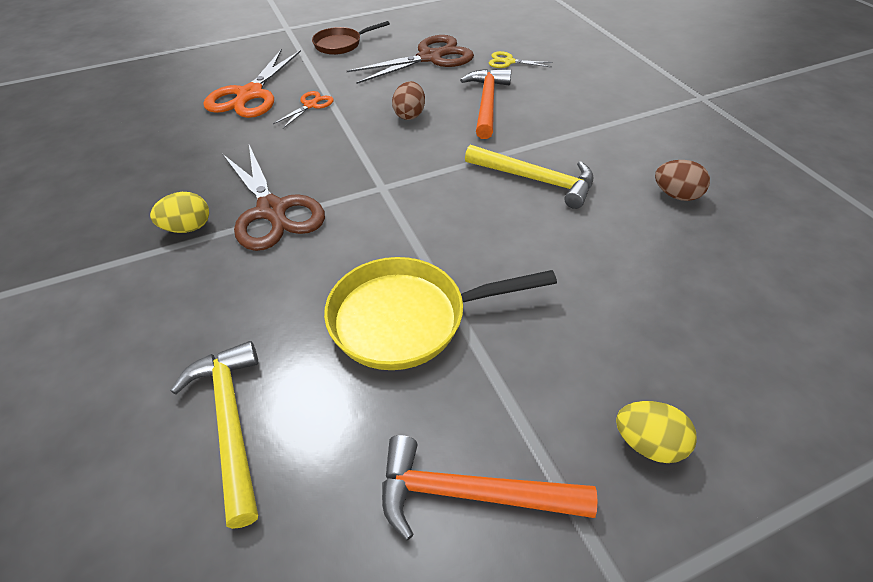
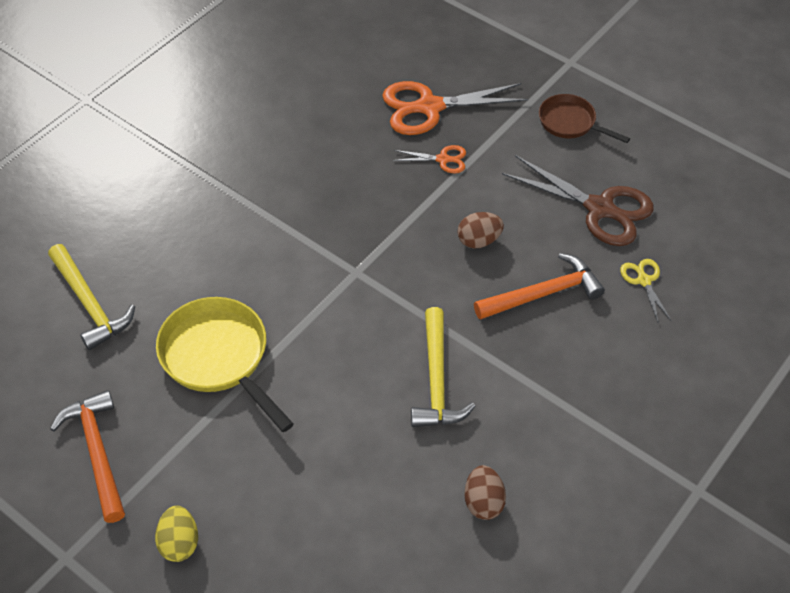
camera: 60 degrees right, 5 degrees up
yellow egg [150,192,209,233] -> none
yellow hammer [171,341,258,529] -> yellow hammer turned 105 degrees clockwise [48,244,135,350]
brown scissors [223,145,325,251] -> none

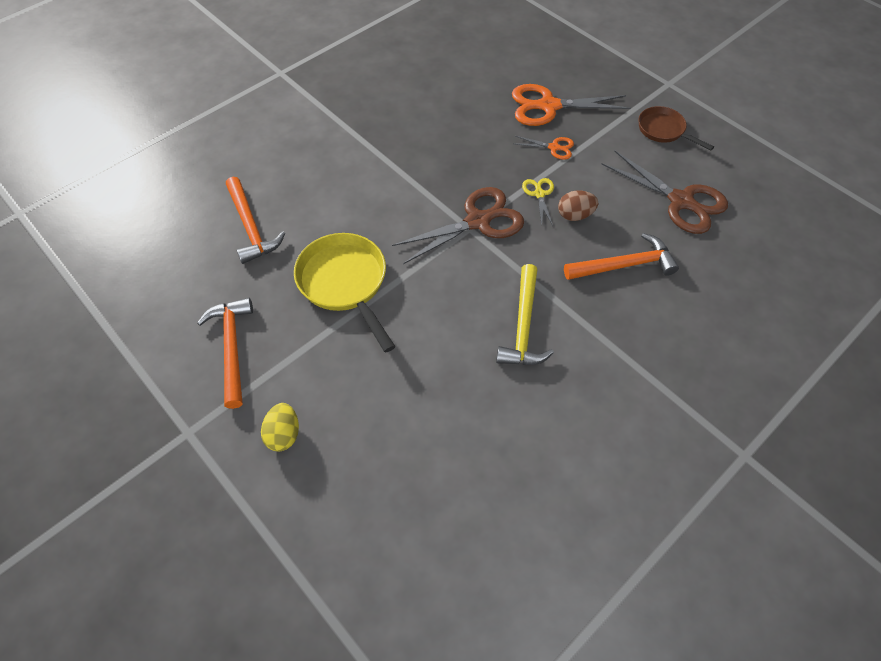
camera: 10 degrees right, 5 degrees up
yellow hammer [48,244,135,350] -> orange hammer [226,177,285,264]
brown egg [464,465,506,520] -> none
yellow scissors [620,259,672,324] -> yellow scissors moved to [522,178,554,226]
none -> brown scissors [392,187,524,264]

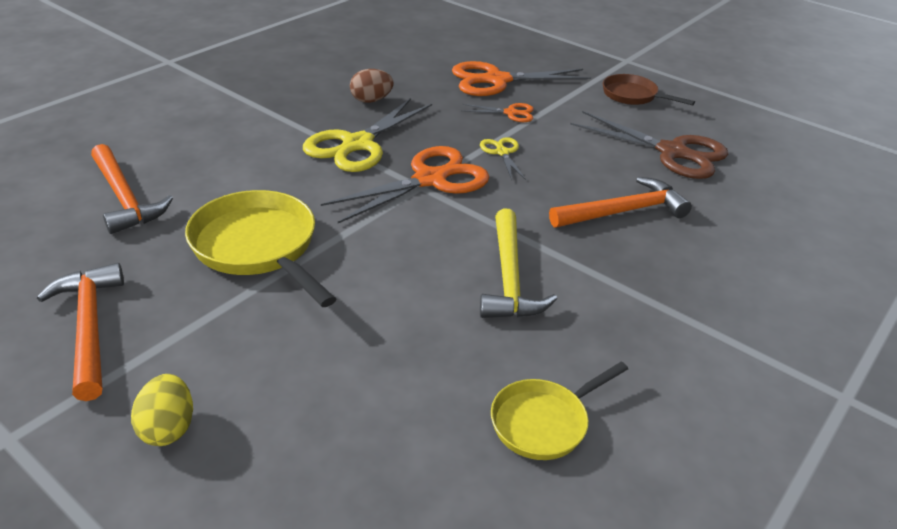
camera: 10 degrees left, 20 degrees down
brown scissors [392,187,524,264] -> orange scissors [321,146,489,223]
brown egg [558,190,598,221] -> brown egg moved to [350,69,394,103]
none -> yellow scissors [303,98,432,172]
none -> yellow pan [491,362,628,460]

